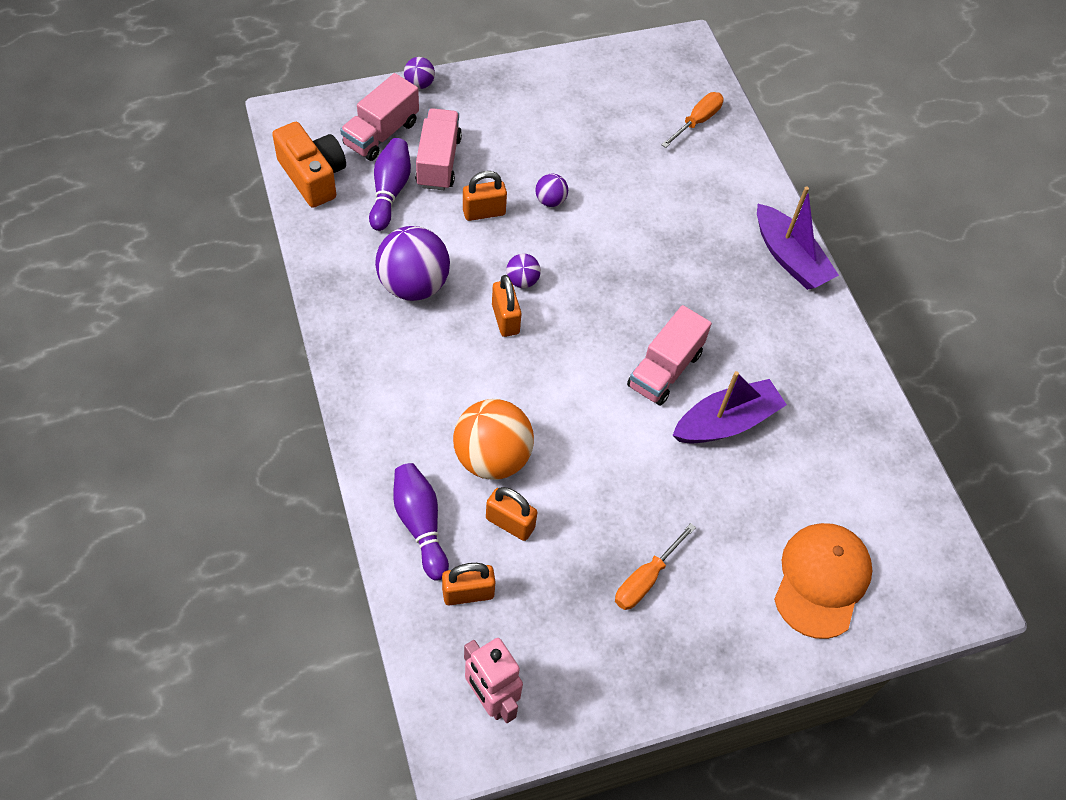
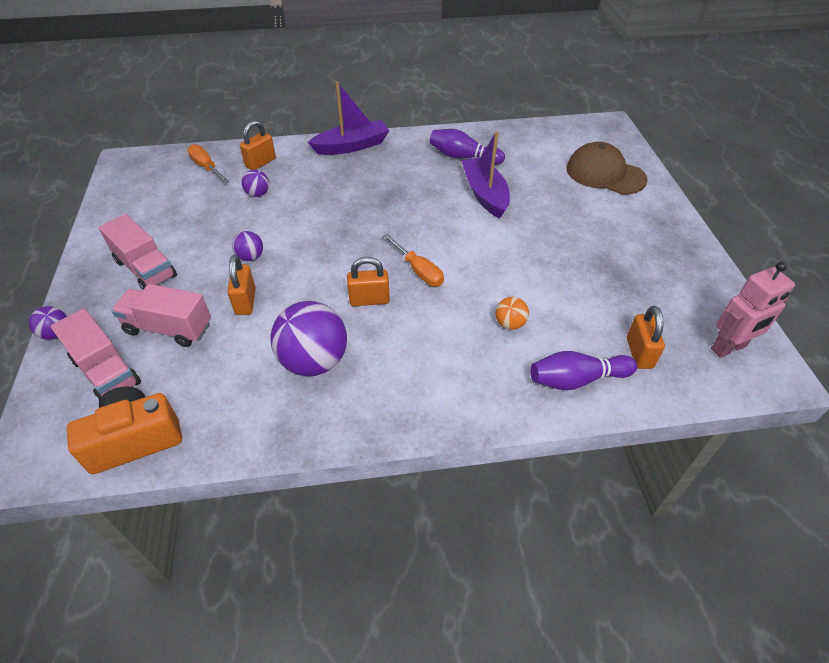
camera: 75 degrees left, 10 degrees down
purple bowling pin [369,138,411,231] -> purple bowling pin moved to [429,129,505,164]
orange ball [453,399,534,480] -> orange ball [496,297,529,330], size x0.48
orange padlock [486,487,537,541] -> orange padlock moved to [240,120,276,170]
purple ball [506,254,541,288] -> purple ball moved to [241,169,269,197]
orange screwdriver [615,523,696,610] -> orange screwdriver moved to [383,234,444,286]
pink truck [627,305,712,406] -> pink truck moved to [99,214,177,290]
orange cap [774,523,873,639] -> brown cap [567,142,648,195]

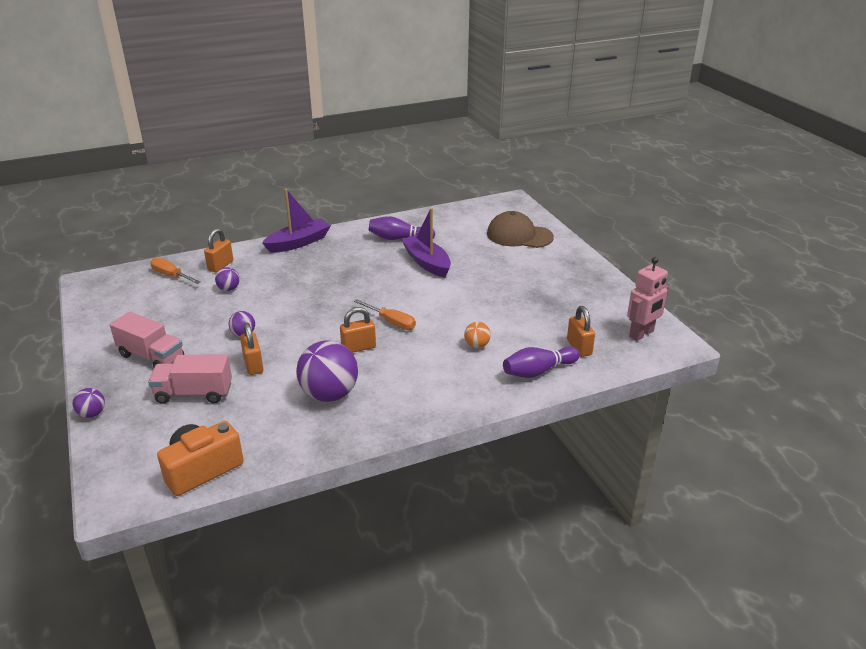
camera: 15 degrees left, 15 degrees down
pink truck [51,308,141,401] -> none

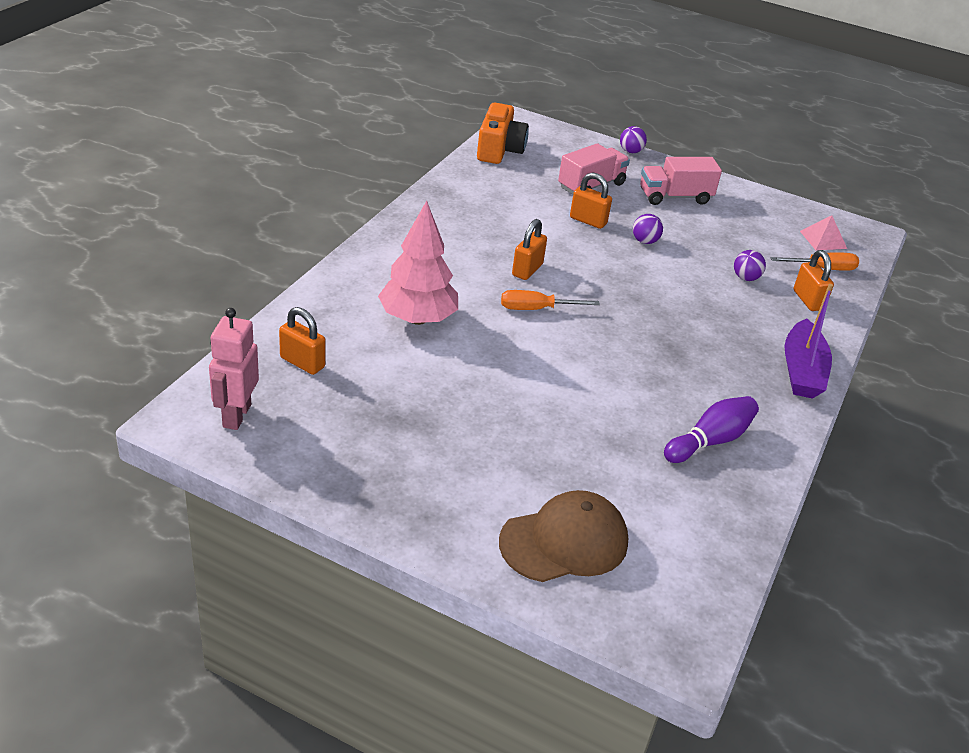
camera: 135 degrees right, 5 degrees up
purple ball [296,341,358,402] -> none
purple boat [401,208,451,278] -> none
orange ball [464,322,491,348] -> pink tree [378,201,458,325]
purple bowling pin [503,347,580,378] -> none
none -> pink pyramid [800,215,847,250]

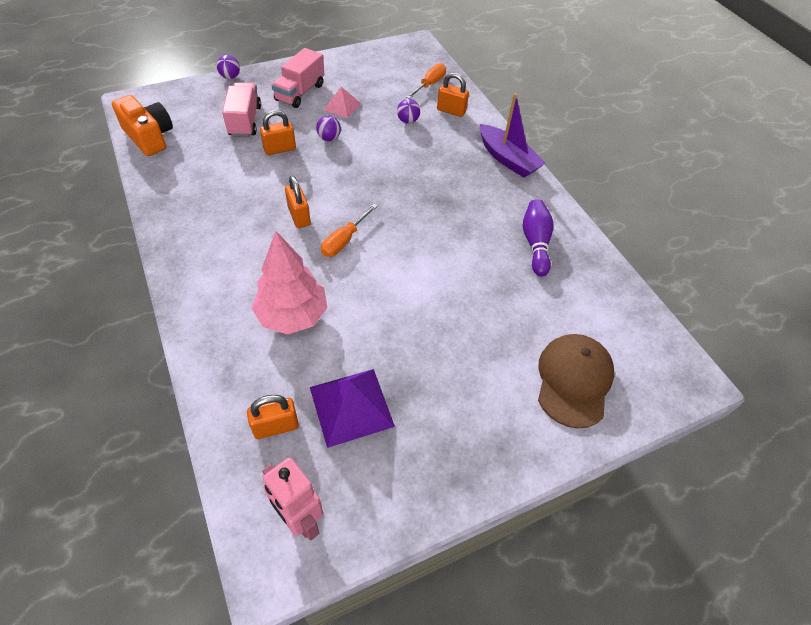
camera: 50 degrees left, 15 degrees up
pink pyramid [800,215,847,250] -> pink pyramid moved to [324,87,361,118]
none -> purple pyramid [310,369,395,448]

